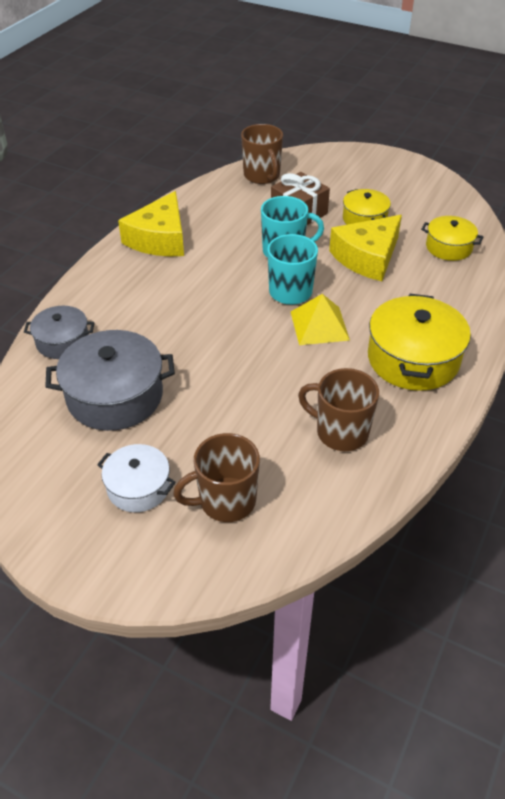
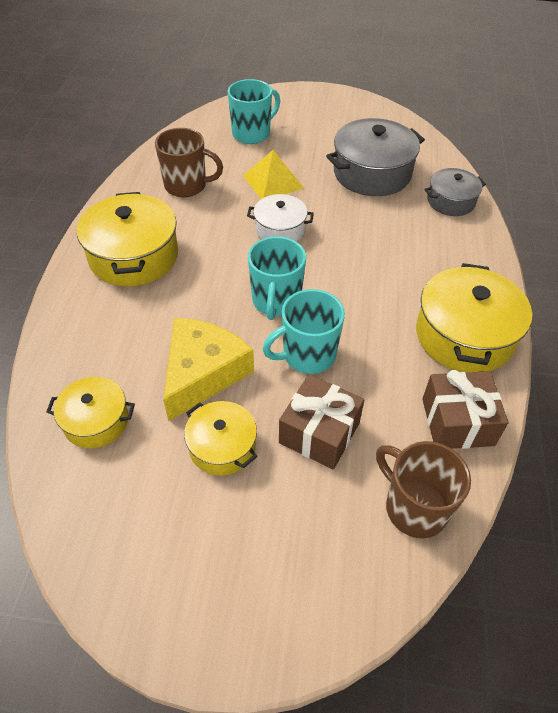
camera: 160 degrees right, 5 degrees up
white pot [97,444,176,512] -> white pot moved to [247,194,314,241]
yellow cheese [118,191,184,256] -> yellow pot [416,263,532,372]
brown mug [173,433,260,522] -> turquoise mug [228,79,280,144]
yellow pyramid [291,294,350,345] -> yellow pyramid moved to [243,150,304,199]
none -> brown gift [422,370,508,449]

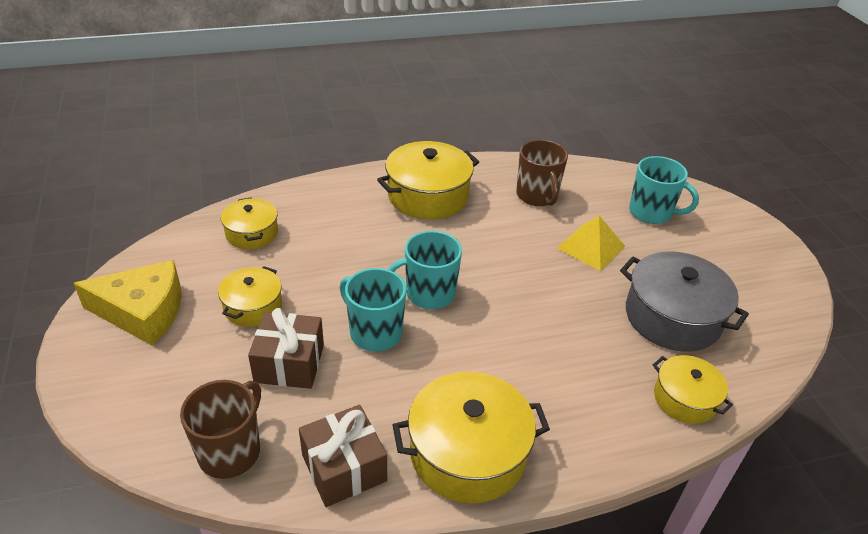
camera: 65 degrees right, 10 degrees down
yellow cheese [163,318,254,421] -> yellow cheese moved to [73,260,181,346]
white pot [247,194,314,241] -> none
grey pot [424,168,486,216] -> yellow pot [653,355,733,424]

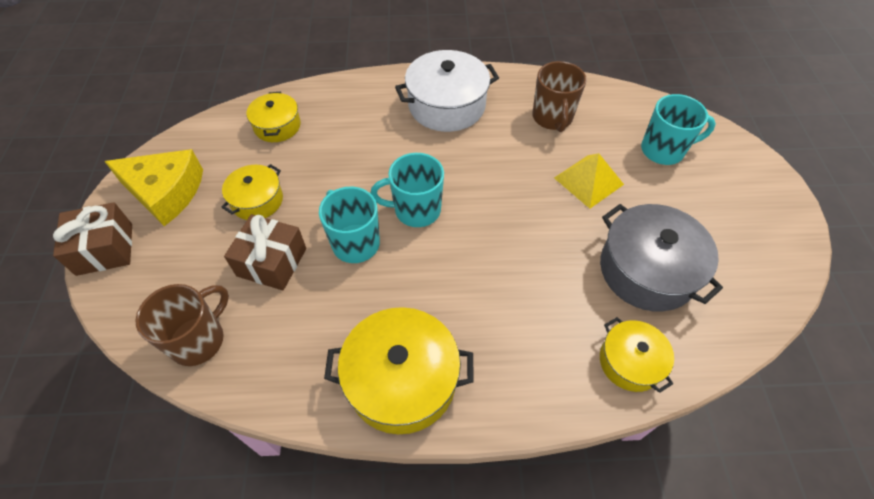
camera: 15 degrees right, 15 degrees up
brown gift [299,405,387,507] -> brown gift moved to [53,202,132,276]
yellow pot [377,141,479,219] -> white pot [395,50,499,132]
turquoise mug [629,156,699,224] -> turquoise mug turned 45 degrees counterclockwise [641,94,716,165]

